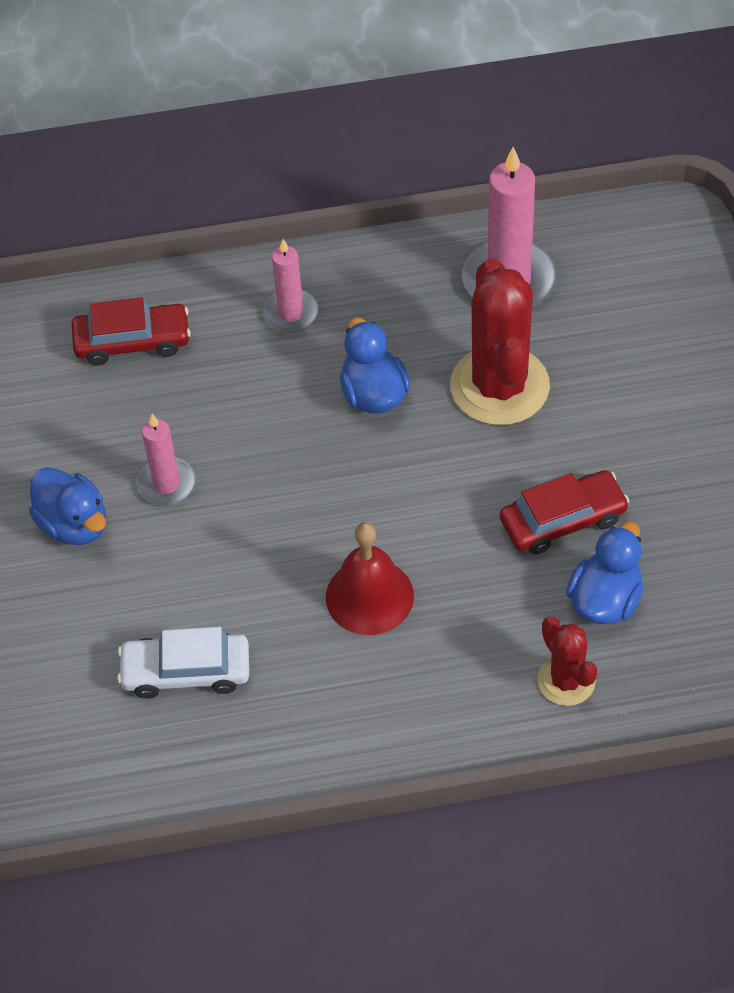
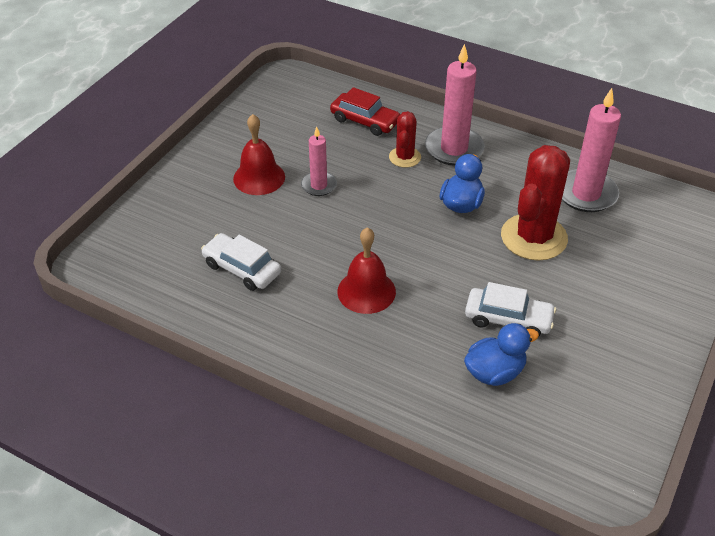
camera: 35 degrees right, 10 degrees down
blue duck [29,467,106,545] -> red bell [233,114,285,195]
pink candle [263,239,319,332] -> pink candle [425,44,484,166], size x1.71
red car [500,470,630,555] -> white car [465,282,556,336]
red cactus [537,617,597,706] -> red cactus moved to [389,111,421,168]

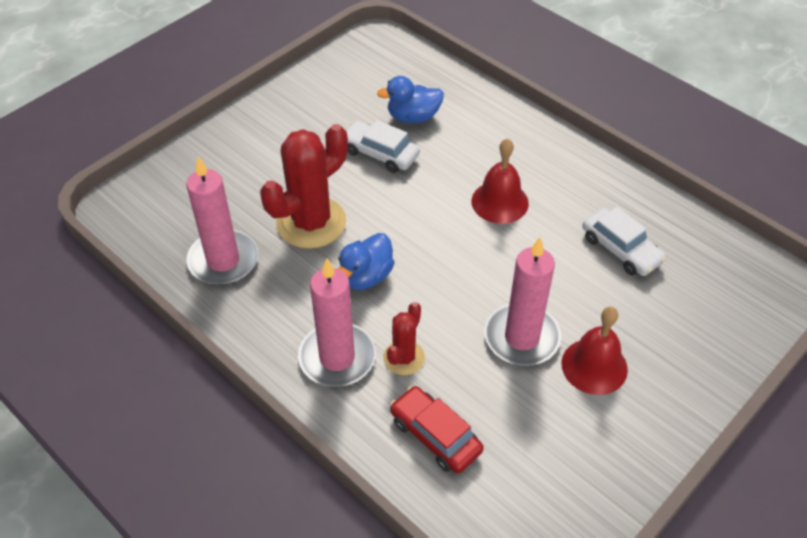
camera: 165 degrees left, 5 degrees up
pink candle [301,127,337,196] -> pink candle [485,237,561,366], size x1.71

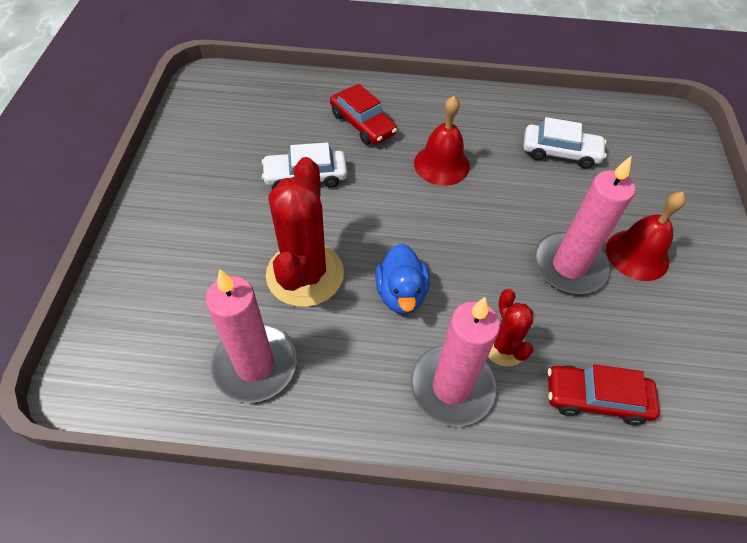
camera: 40 degrees left, 5 degrees up
blue duck [377,76,444,123] -> none
none -> red car [330,84,397,145]

